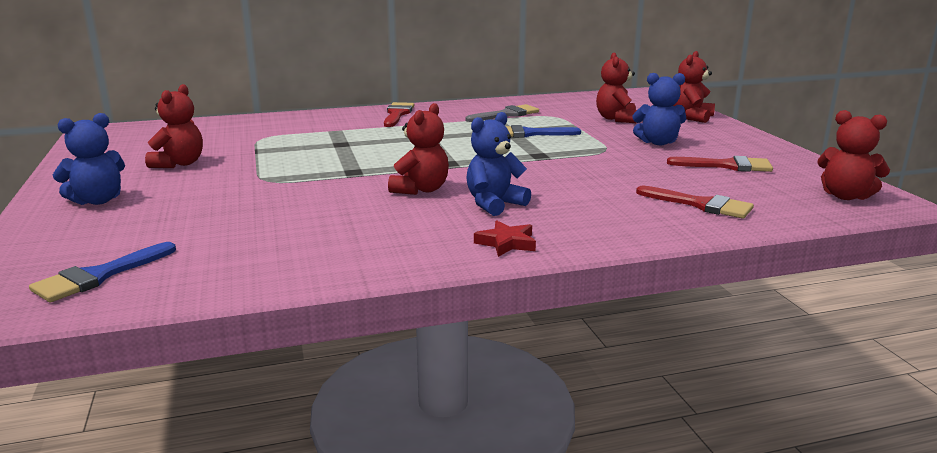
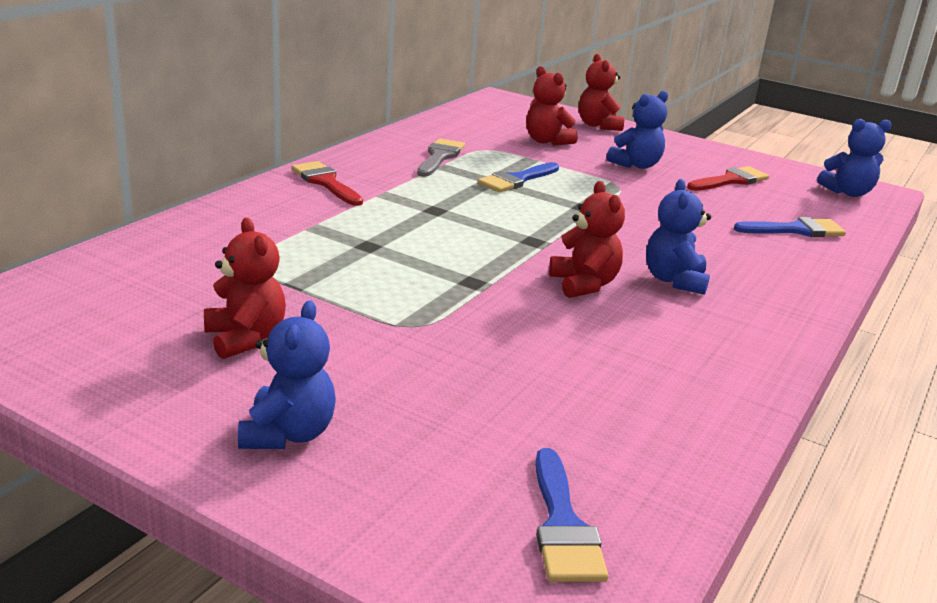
camera: 45 degrees left, 5 degrees up
red star [474,220,536,257] -> none
red brush [636,186,754,219] -> blue brush [734,217,846,237]
red teddy bear [817,110,890,200] -> blue teddy bear [817,119,891,197]

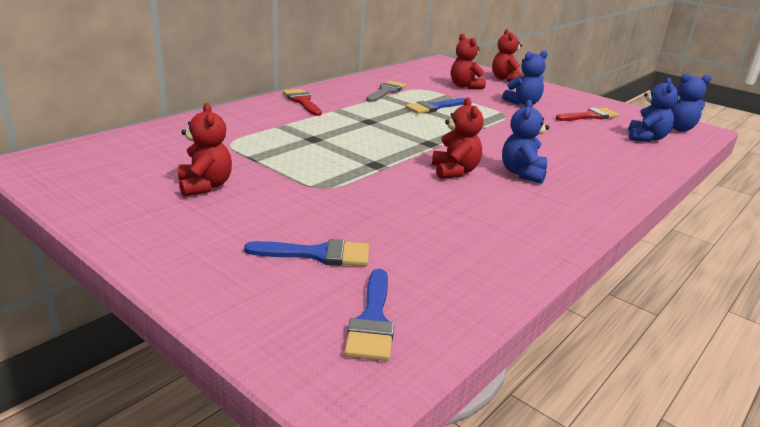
camera: 10 degrees right, 0 degrees up
blue teddy bear [238,300,336,449] -> blue teddy bear moved to [628,78,679,142]
blue brush [734,217,846,237] -> blue brush moved to [244,239,369,266]

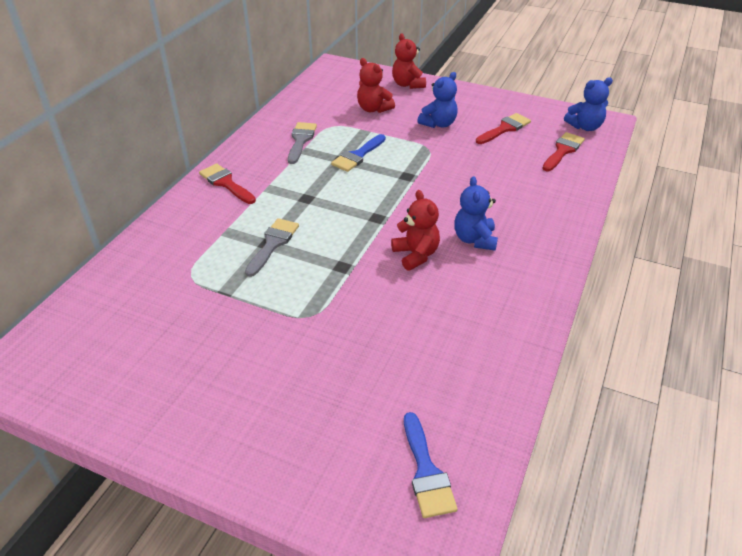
camera: 15 degrees left, 15 degrees up
red teddy bear [178,103,232,197] -> none
blue brush [244,239,369,266] -> none
blue teddy bear [628,78,679,142] -> red brush [542,132,585,171]
none -> grey brush [245,218,299,277]

